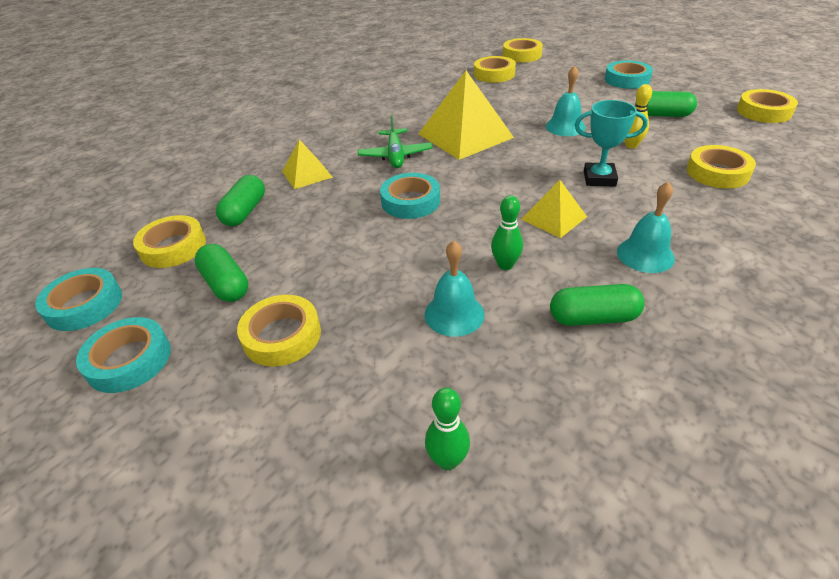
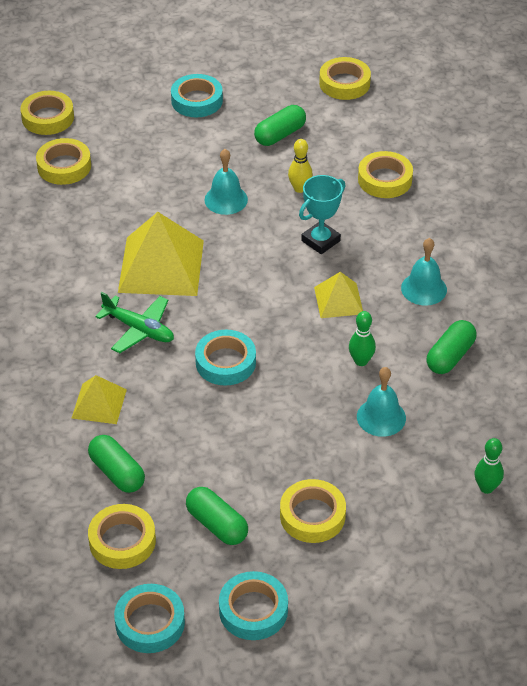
camera: 55 degrees left, 5 degrees up
green capsule [195,244,248,302] -> green capsule turned 45 degrees clockwise [186,487,248,545]

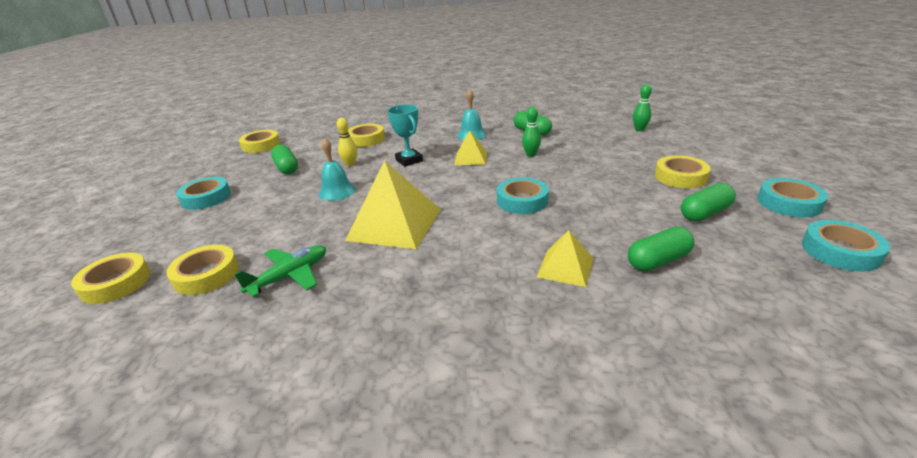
camera: 75 degrees left, 15 degrees down
yellow tape [88,504,156,569] -> none
green plane [95,292,174,353] -> green plane moved to [234,245,326,297]
turquoise bell [357,367,406,437] -> none

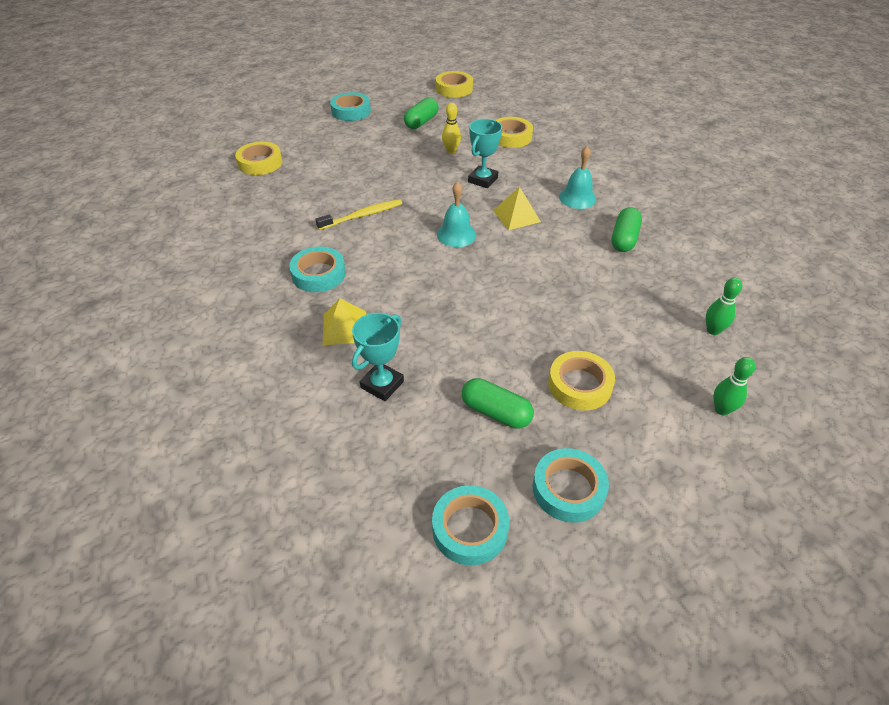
camera: 60 degrees right, 15 degrees up
yellow tape [71,253,151,304] -> none
green plane [234,245,326,297] -> none
turquoise bell [319,138,356,201] -> turquoise bell moved to [437,182,476,247]
yellow pyramid [345,161,441,249] -> yellow toothbrush [315,199,402,230]
turquoise tape [497,177,549,214] -> turquoise tape moved to [289,246,346,292]
green bowling pin [522,107,541,157] -> green bowling pin moved to [713,357,756,415]
green capsule [628,227,695,271] -> turquoise trophy [352,313,404,401]

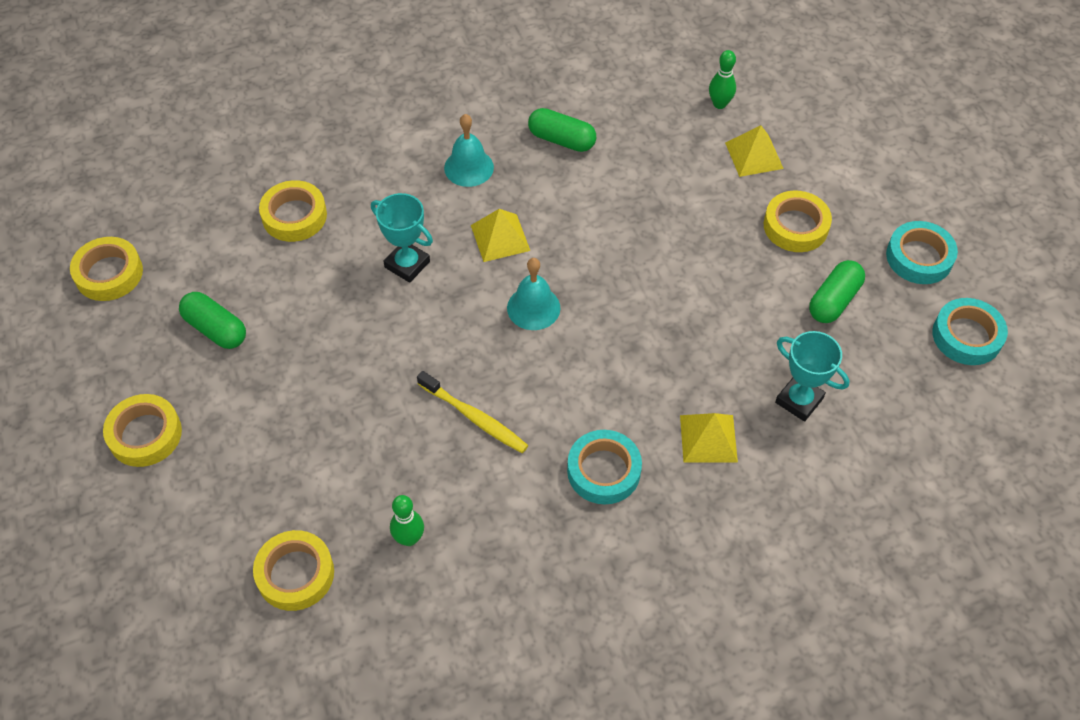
camera: 85 degrees left, 10 degrees up
yellow toothbrush [315,199,402,230] -> yellow toothbrush turned 150 degrees clockwise [417,371,528,453]
turquoise tape [330,92,371,121] -> yellow tape [103,394,182,467]
yellow bowling pin [442,103,461,153] -> none
green bowling pin [713,357,756,415] -> green bowling pin moved to [390,495,424,546]
none -> yellow pyramid [725,125,784,177]

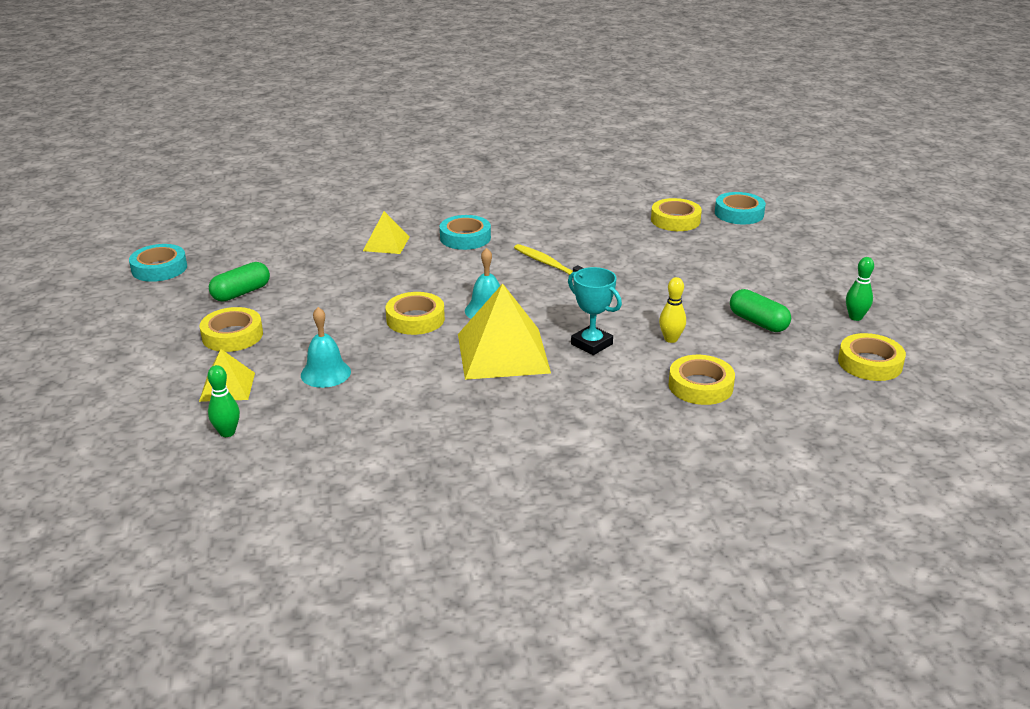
camera: 170 degrees left, 25 degrees down
yellow tape [103,394,182,467] -> yellow tape moved to [386,292,445,335]
green bowling pin [390,495,424,546] -> green bowling pin moved to [846,257,874,321]
turquoise bell [444,114,494,187] -> turquoise bell moved to [301,307,351,388]
yellow pyramid [471,209,530,262] -> yellow pyramid [458,283,551,380], size x1.85
green capsule [528,108,596,152] -> none
turquoise trophy [775,331,849,422] -> none
turquoise tape [886,221,958,284] -> turquoise tape moved to [715,192,766,225]
none -> yellow bowling pin [659,277,686,343]

